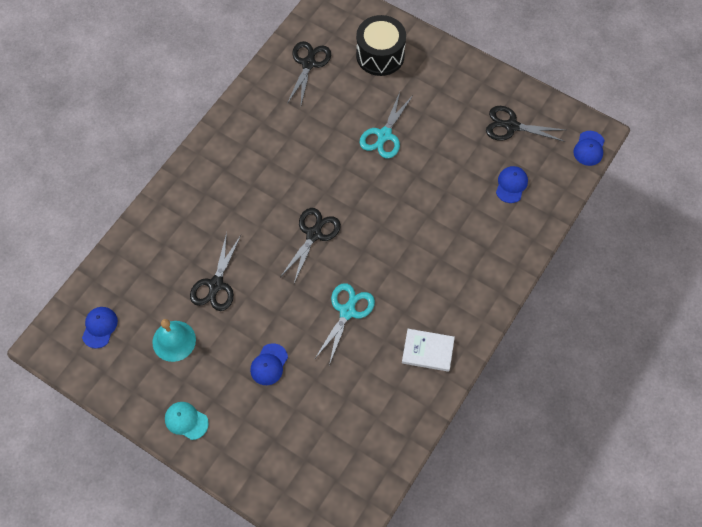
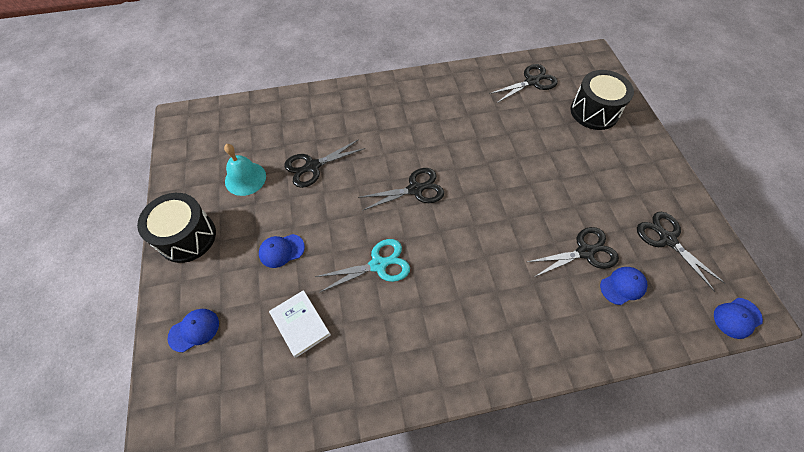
camera: 45 degrees right, 5 degrees down
blue cap [82,307,118,349] -> blue cap moved to [168,309,219,352]
turquoise cap [165,402,209,440] -> black drum [137,193,216,263]
turquoise scissors [360,92,412,158] -> none
white book [402,329,455,372] -> white book moved to [269,290,331,358]
none -> black scissors [527,227,619,277]

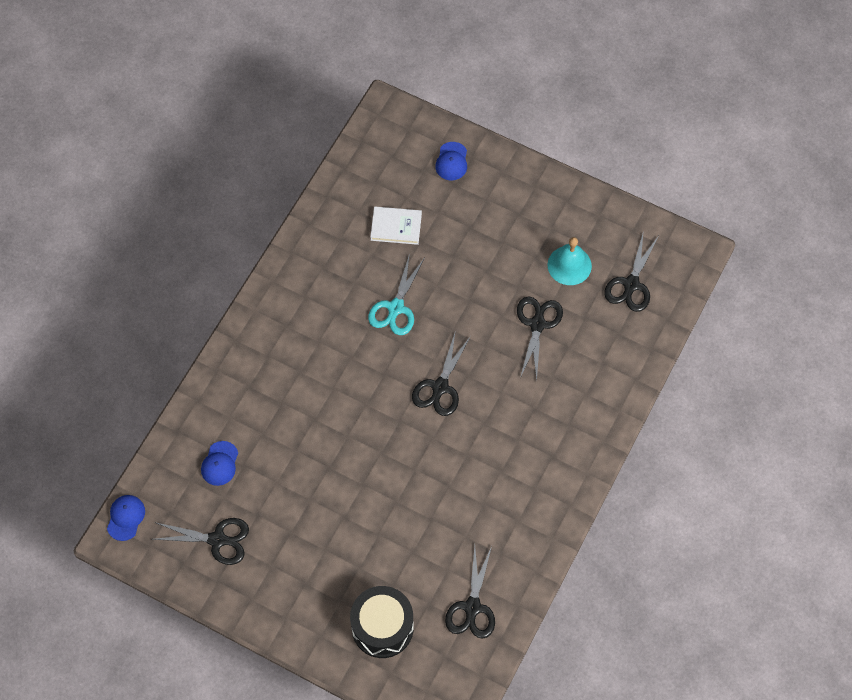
camera: 130 degrees right, 5 degrees up
black drum [137,193,216,263] -> none
blue cap [259,234,305,268] -> none
black scissors [527,227,619,277] -> black scissors moved to [604,234,658,312]

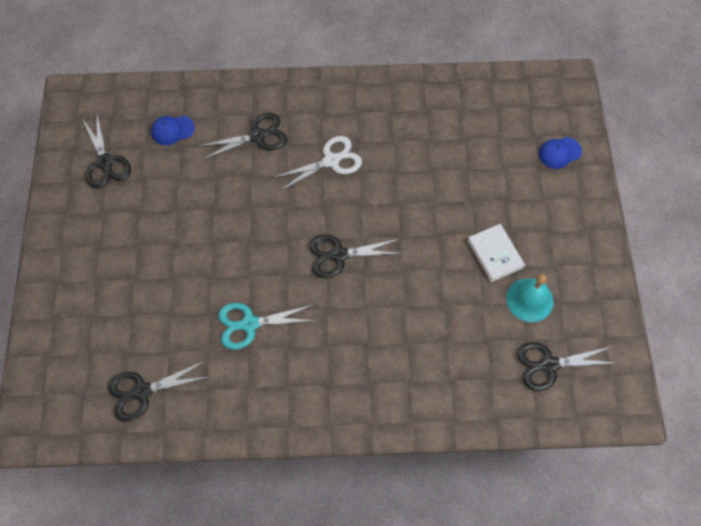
camera: 60 degrees right, 0 degrees up
blue cap [107,495,145,541] -> none
black drum [350,586,414,658] -> none
turquoise scissors [368,253,424,335] -> turquoise scissors moved to [218,303,317,350]
white book [370,207,422,245] -> white book moved to [467,224,525,282]
black scissors [517,296,563,381] -> black scissors moved to [199,113,287,160]
none -> white scissors [273,136,362,191]

